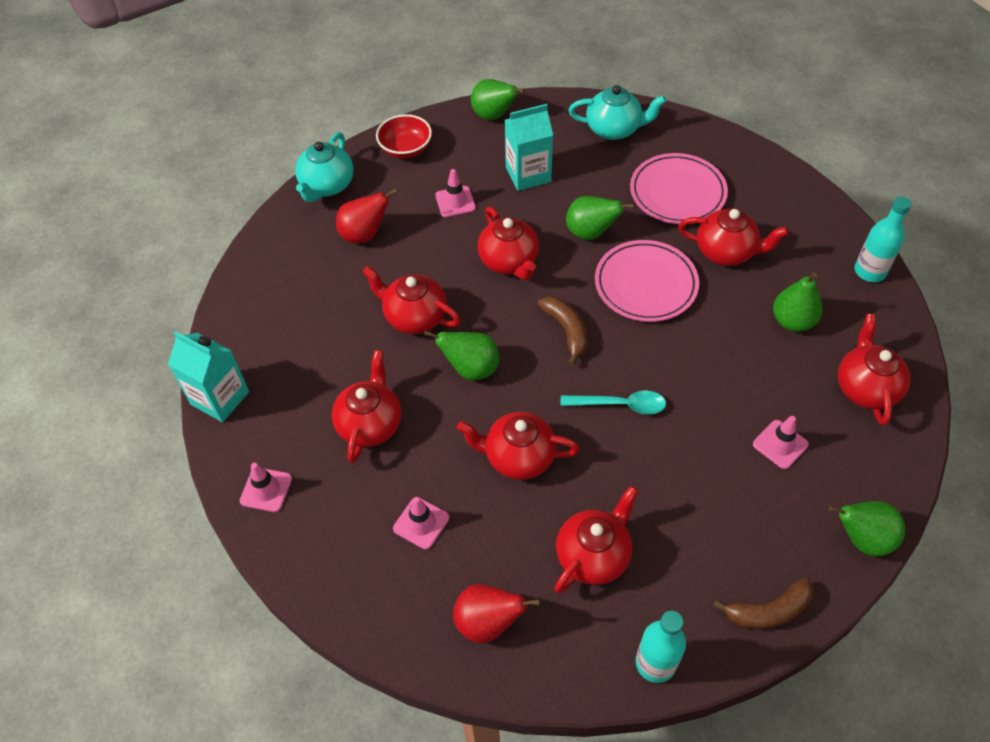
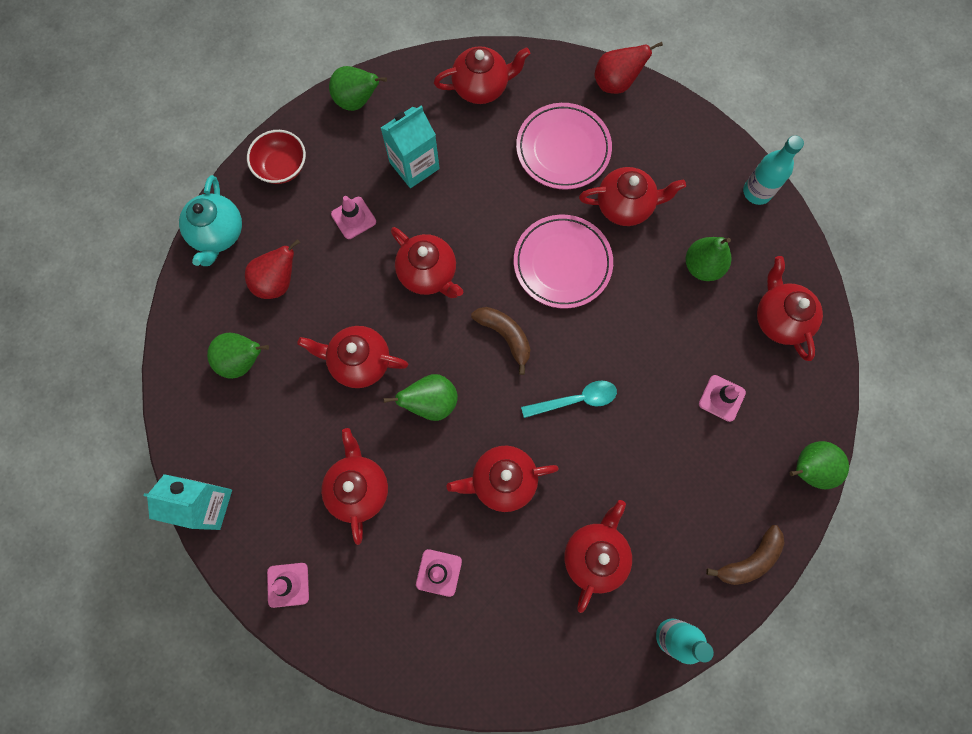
camera: 20 degrees left, 20 degrees up
red pear [453,584,540,643] -> red pear moved to [594,42,663,94]
green pear [566,196,635,240] -> green pear moved to [207,333,269,379]
turquoise teapot [569,85,666,140] -> red teapot [434,46,530,104]

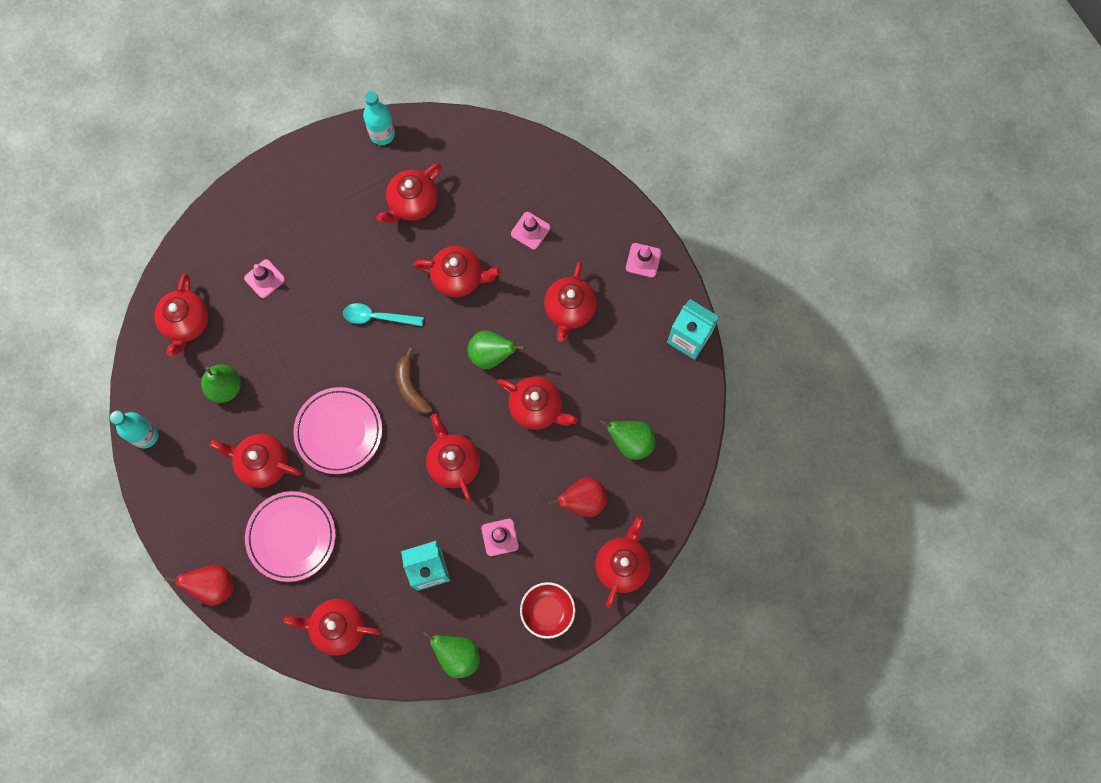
camera: 160 degrees left, 0 degrees up
turquoise teapot [179,175,242,266] -> red teapot [595,516,651,608]
brown banana [706,525,785,585] -> none
green pear [790,441,849,489] -> none

